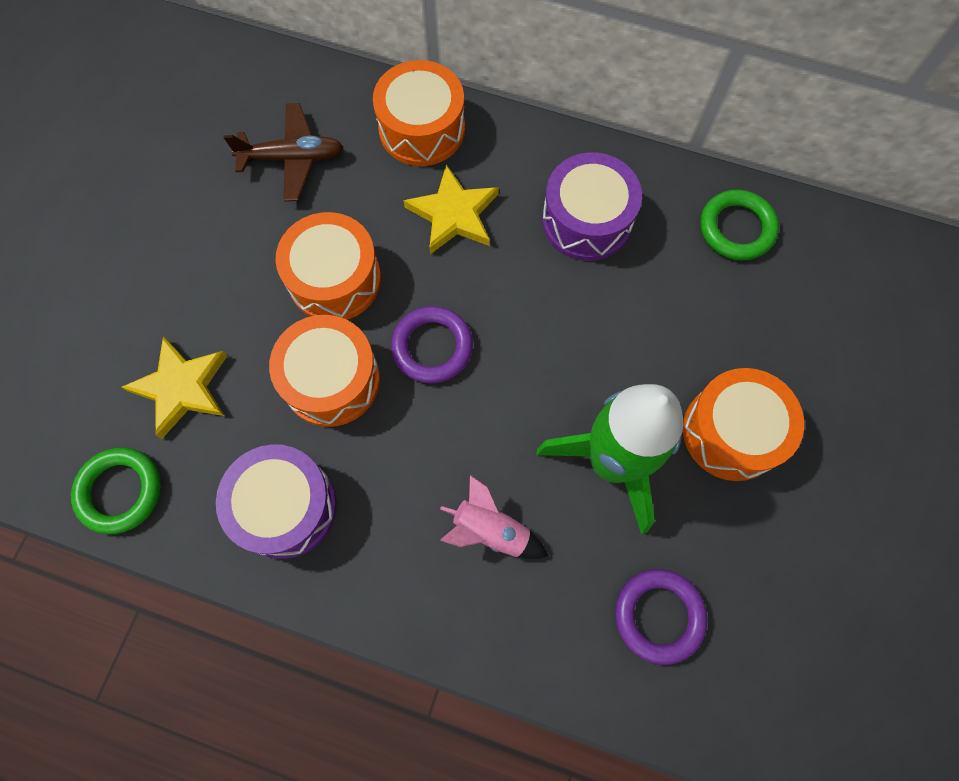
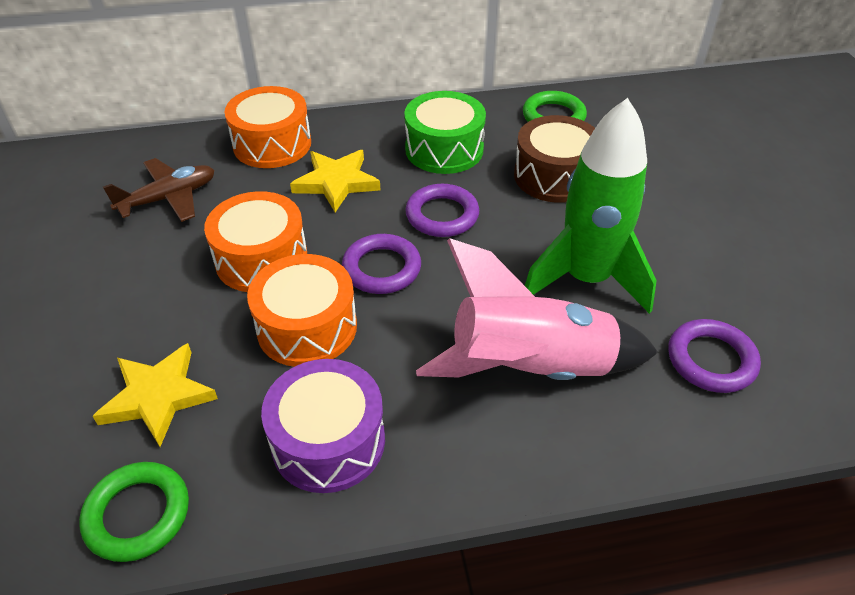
camera: 30 degrees left, 25 degrees down
pink rocket [440,474,549,559] -> pink rocket [416,238,658,380], size x2.04
purple drum [542,152,642,261] -> green drum [404,91,486,174]
orange drum [683,368,804,481] -> none
none -> purple ring [405,184,479,237]
none -> brown drum [514,115,595,203]

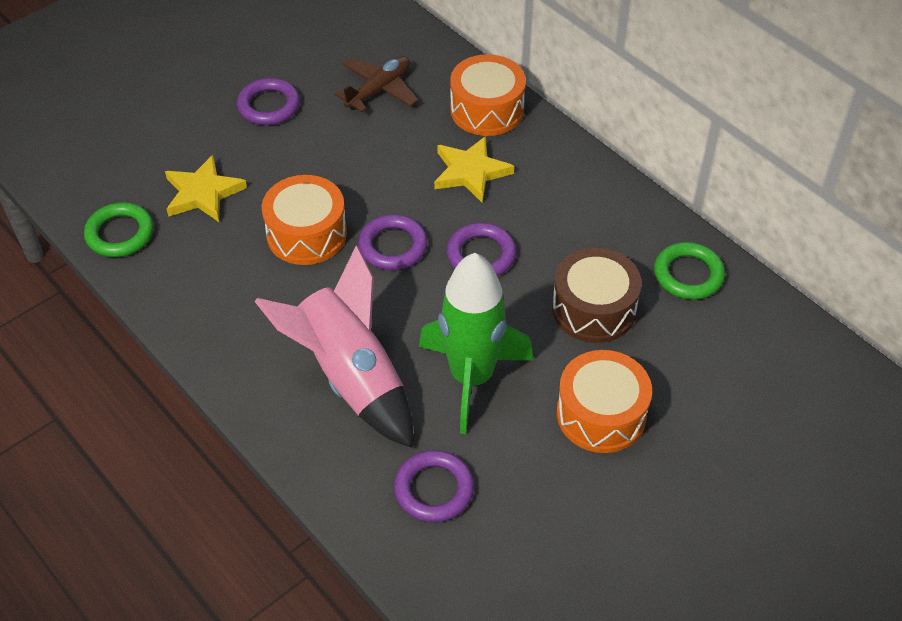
camera: 60 degrees right, 5 degrees up
brown plane [103,158,215,222] -> brown plane turned 75 degrees counterclockwise [335,56,419,112]
orange drum [204,191,307,292] -> orange drum moved to [557,350,652,453]
purple drum [261,359,385,493] -> none
green drum [404,91,486,174] -> none
none -> purple ring [237,78,300,125]

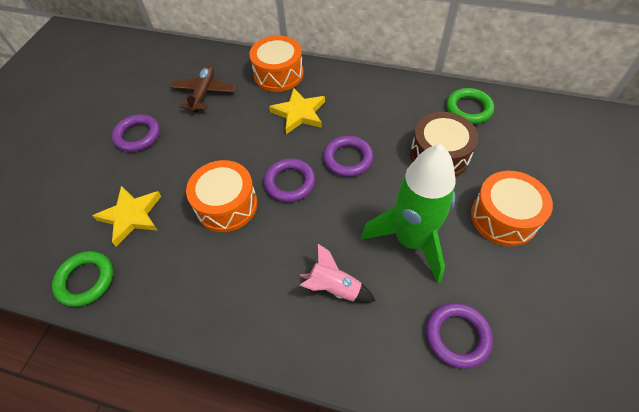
camera: 30 degrees left, 5 degrees up
pink rocket [254,246,413,448] -> pink rocket [300,244,376,303], size x0.49

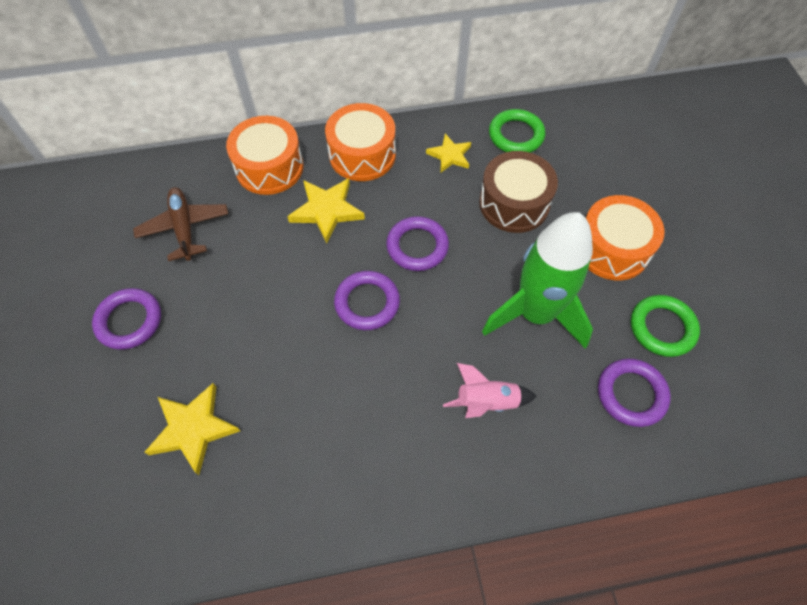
camera: 30 degrees left, 5 degrees up
green ring [52,251,113,307] -> green ring moved to [631,295,700,357]
orange drum [186,160,258,232] -> orange drum moved to [325,103,396,181]
none -> yellow star [426,134,471,172]

